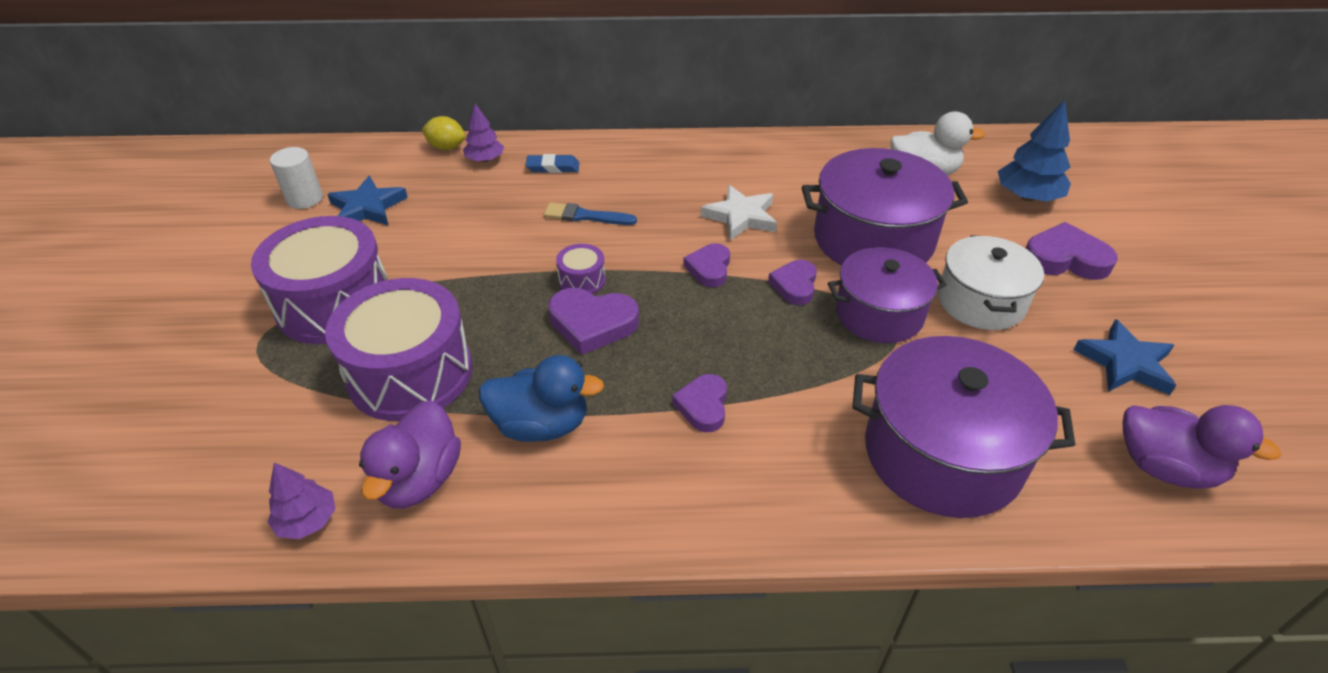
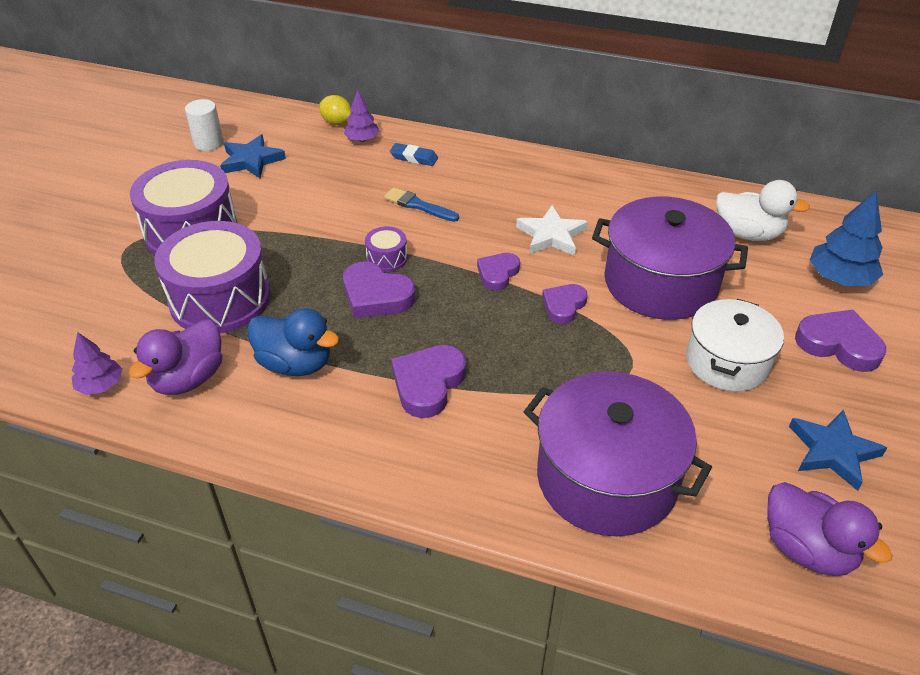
camera: 20 degrees right, 0 degrees up
purple heart [672,374,727,432] -> purple heart [391,345,466,418], size x1.53
purple pot [828,247,946,343] -> none

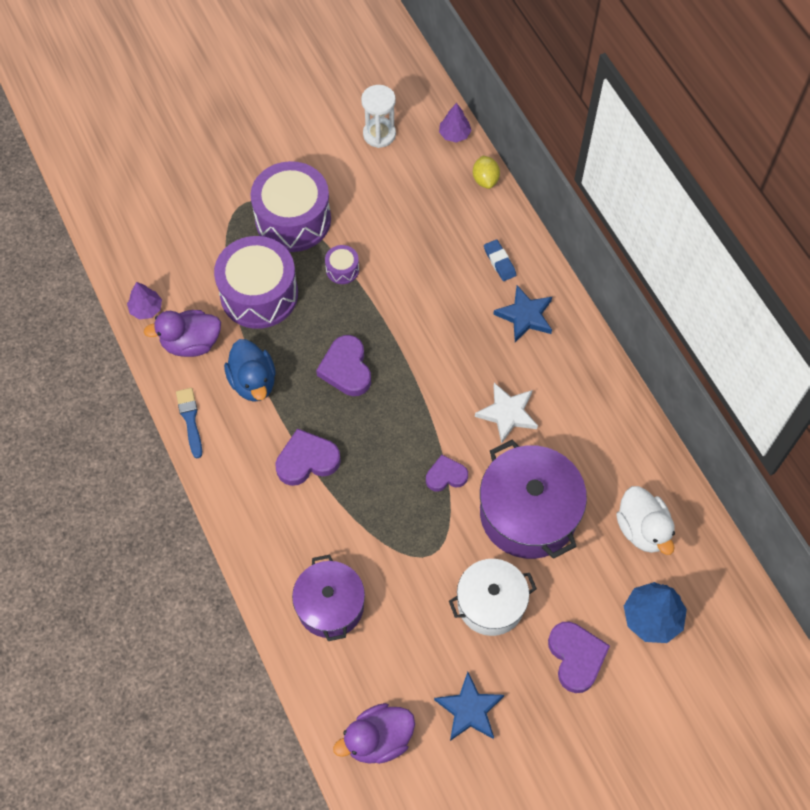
camera: 45 degrees right, 20 degrees up
white cylinder [185,99,223,151] -> white hourglass [361,85,396,148]
blue star [220,134,286,178] -> blue star moved to [493,285,552,342]
purple tree [344,90,380,142] -> purple tree moved to [439,103,472,143]
purple drum [365,227,407,272] -> purple drum moved to [325,245,359,284]
blue brush [384,187,459,222] -> blue brush moved to [176,388,202,458]
purple heart [477,253,520,291] -> none
purple pot [523,372,712,536] -> purple pot [292,555,365,641], size x0.66
purple duck [767,482,892,576] -> purple duck turned 60 degrees clockwise [333,703,415,764]

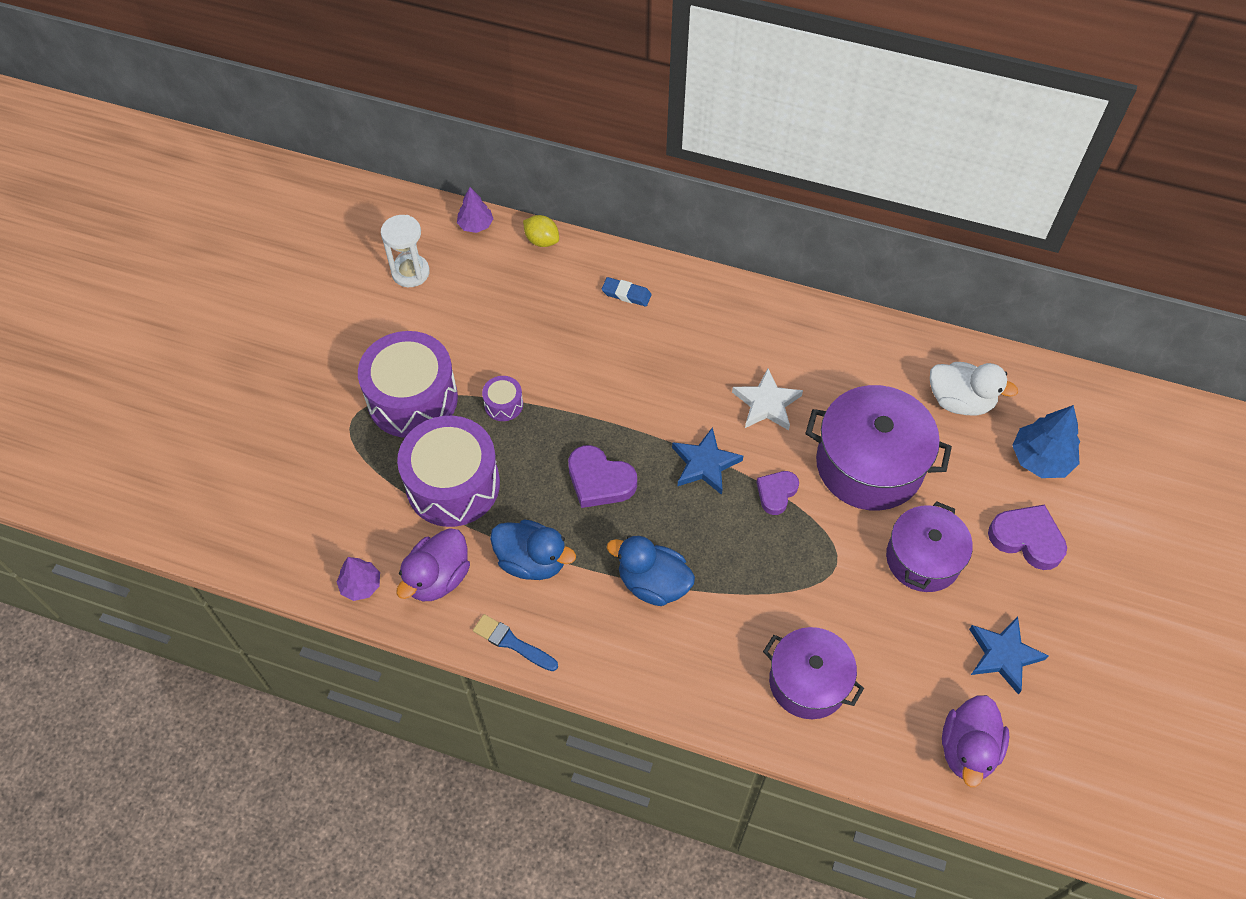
camera: 45 degrees left, 5 degrees down
purple heart [275,428,341,486] -> blue duck [607,535,695,606]
white pot [449,559,537,636] -> purple pot [886,501,973,592]
blue star [493,285,552,342] -> blue star moved to [672,427,743,495]

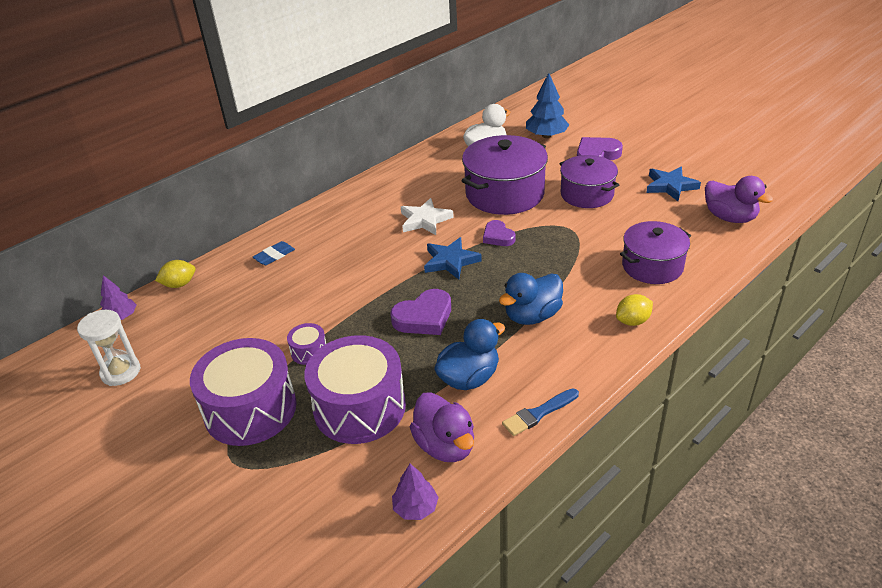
camera: 60 degrees left, 20 degrees down
none -> yellow lemon [616,294,653,326]

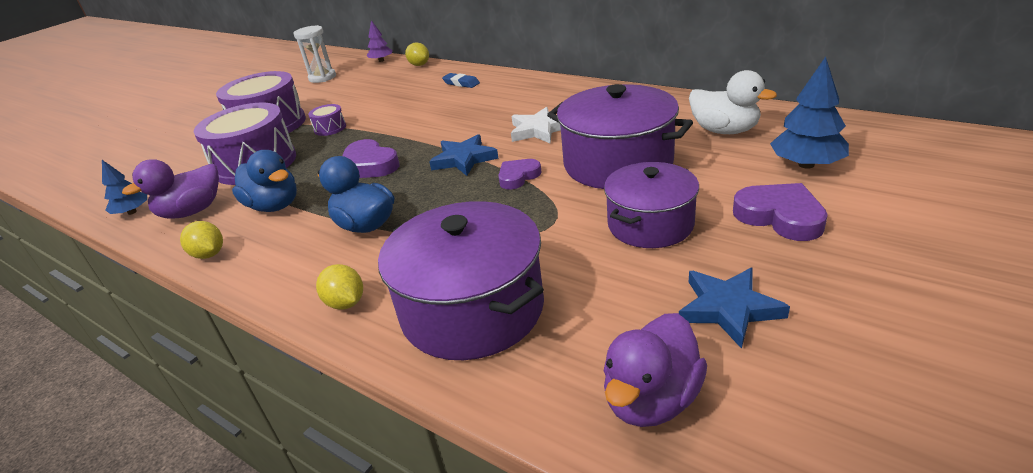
camera: 80 degrees right, 5 degrees down
purple tree [392,464,439,520] -> blue tree [102,160,147,215]
blue brush [502,388,579,436] -> yellow lemon [180,221,223,259]
purple pot [620,221,691,284] -> purple pot [378,201,544,360], size x1.50

